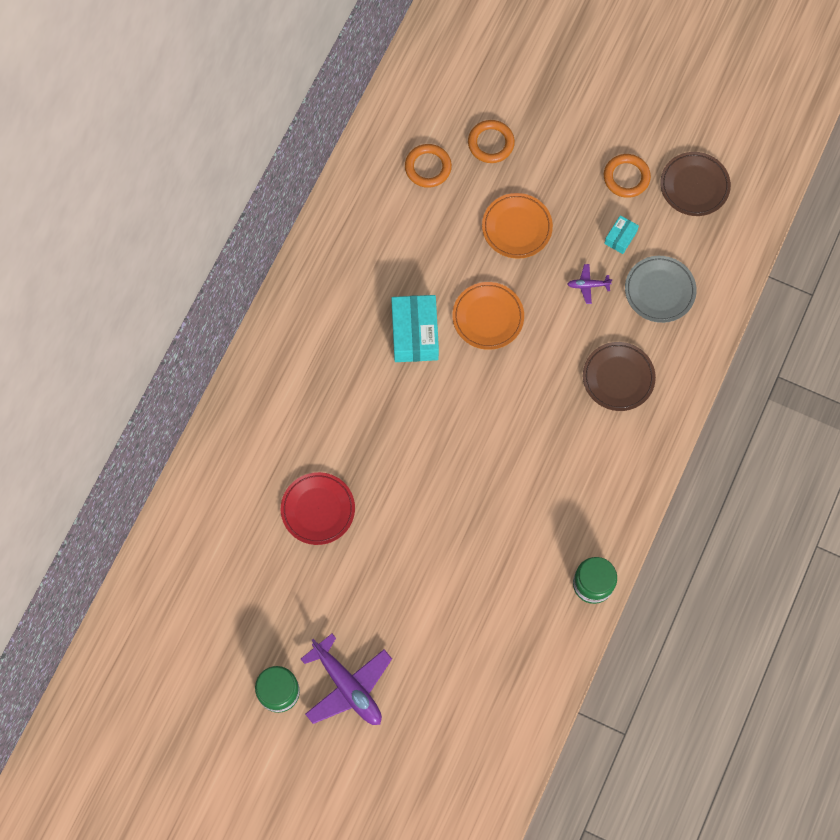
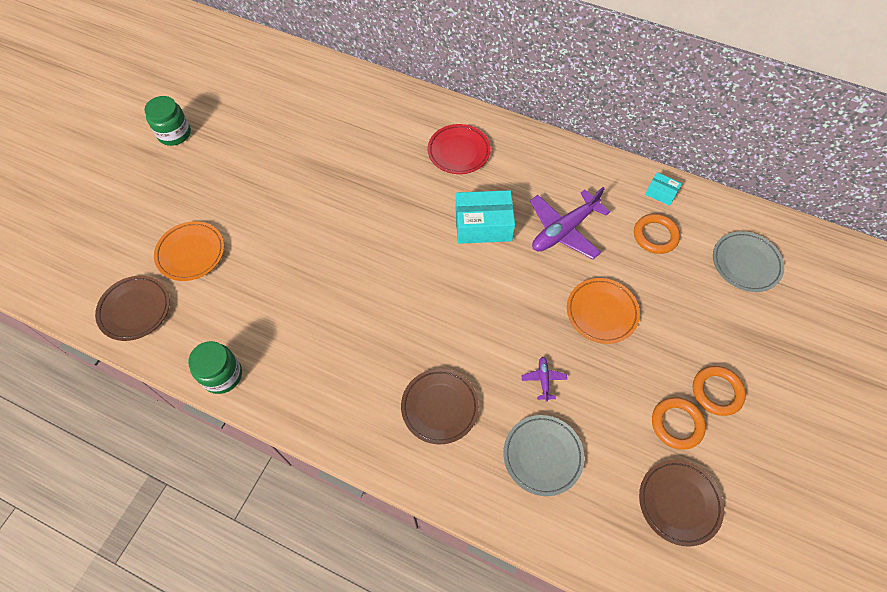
camera: 90 degrees right, 10 degrees down
red plate [281,472,355,545] -> red plate moved to [428,124,491,174]
purple plane [301,634,392,725] -> purple plane moved to [530,187,610,259]
orange plate [453,282,524,350] -> orange plate moved to [154,221,224,281]
orange ring [468,120,515,163] -> orange ring moved to [693,366,746,416]
turquoise box [604,215,639,254] -> turquoise box moved to [645,172,682,206]
none -> brown plate [95,276,170,341]
none -> grey plate [713,231,784,292]

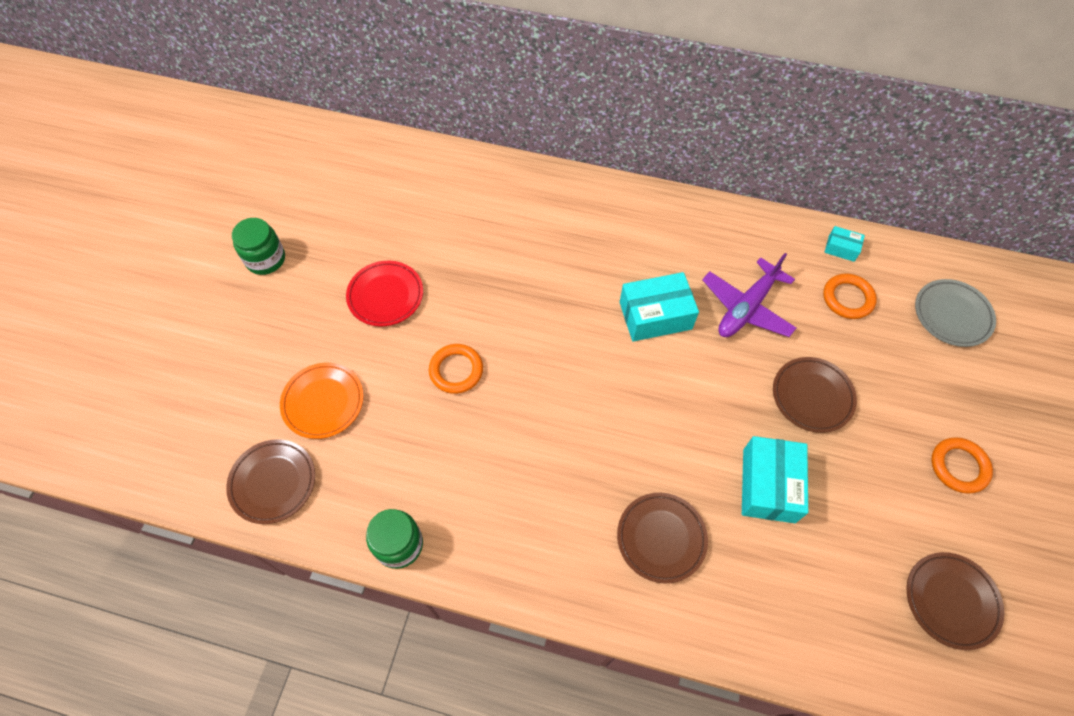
camera: 10 degrees left, 0 degrees up
red plate [428,124,491,174] -> red plate moved to [346,261,423,326]
grey plate [503,415,585,496] -> none
purple plane [522,357,567,402] -> turquoise box [742,436,808,523]
orange plate [567,278,640,344] -> brown plate [773,357,857,433]
orange ring [652,397,706,449] -> orange ring moved to [429,344,483,394]

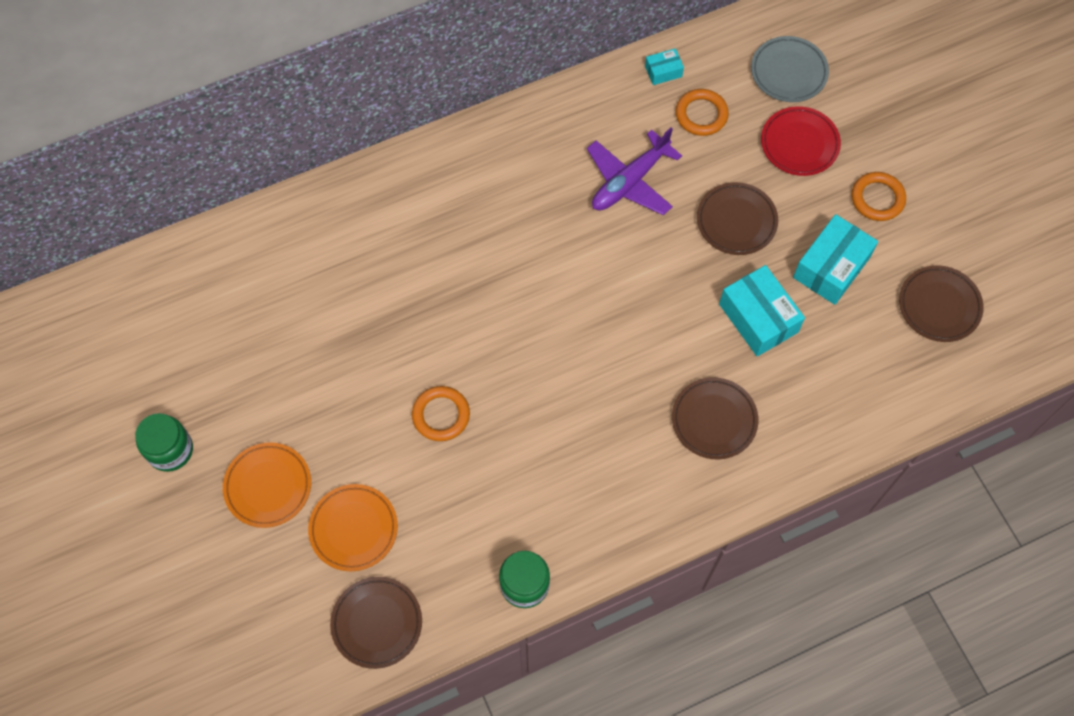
camera: 40 degrees left, 5 degrees up
red plate [346,261,423,326] -> red plate moved to [761,106,841,176]
turquoise box [620,272,699,342] -> turquoise box moved to [793,214,878,305]
purple plane [702,253,796,337] -> purple plane turned 45 degrees clockwise [587,128,682,215]
none -> orange plate [223,442,311,528]

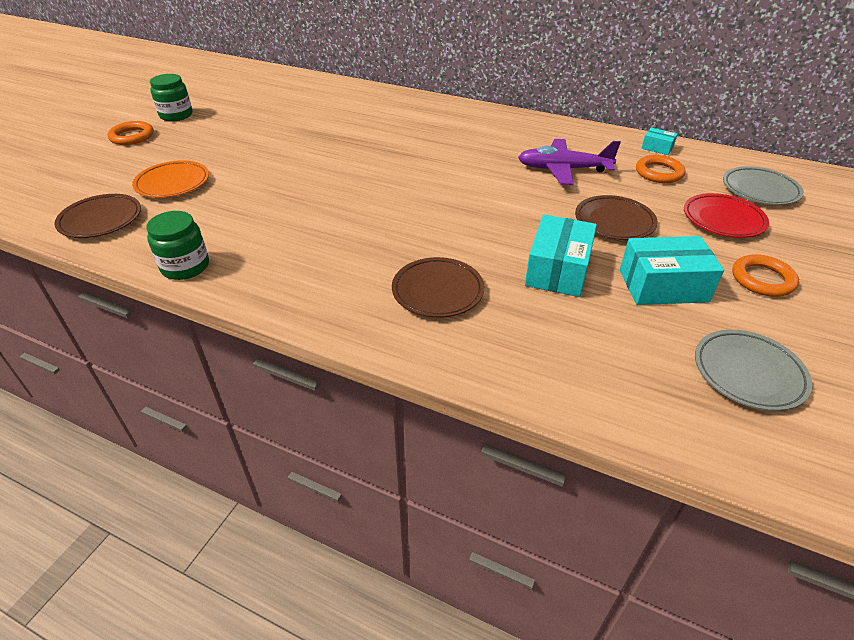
camera: 50 degrees right, 25 degrees down
orange plate [223,442,311,528] -> none
orange ring [412,386,470,441] -> orange ring moved to [107,121,154,145]
brown plate [899,265,983,342] -> grey plate [695,330,812,411]

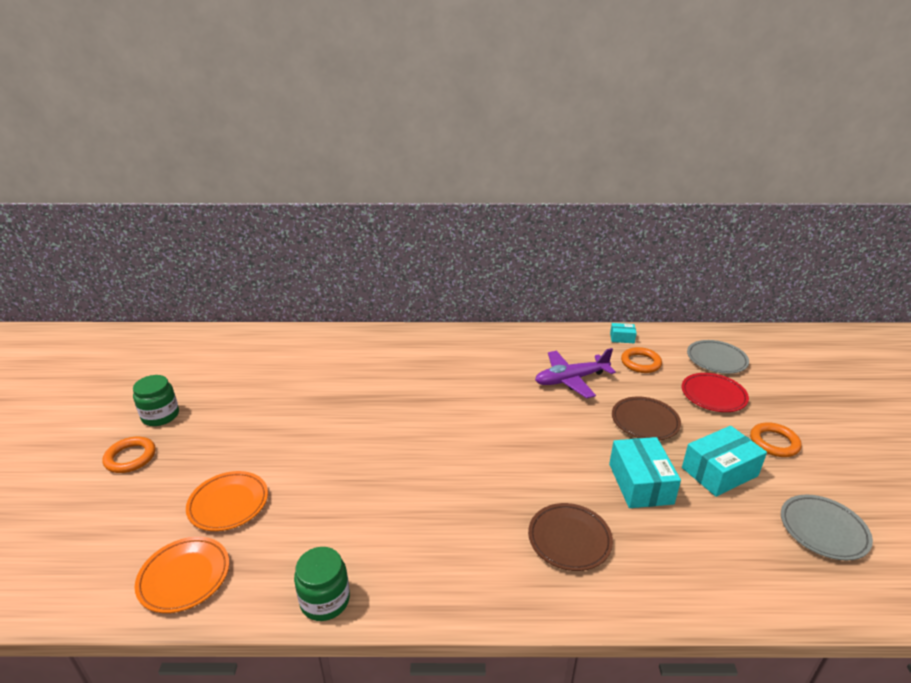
camera: 25 degrees left, 10 degrees down
brown plate [54,194,141,238] -> orange plate [135,537,229,613]

